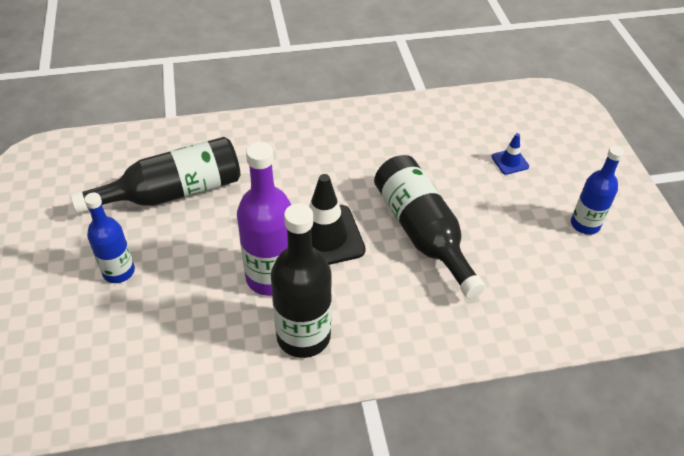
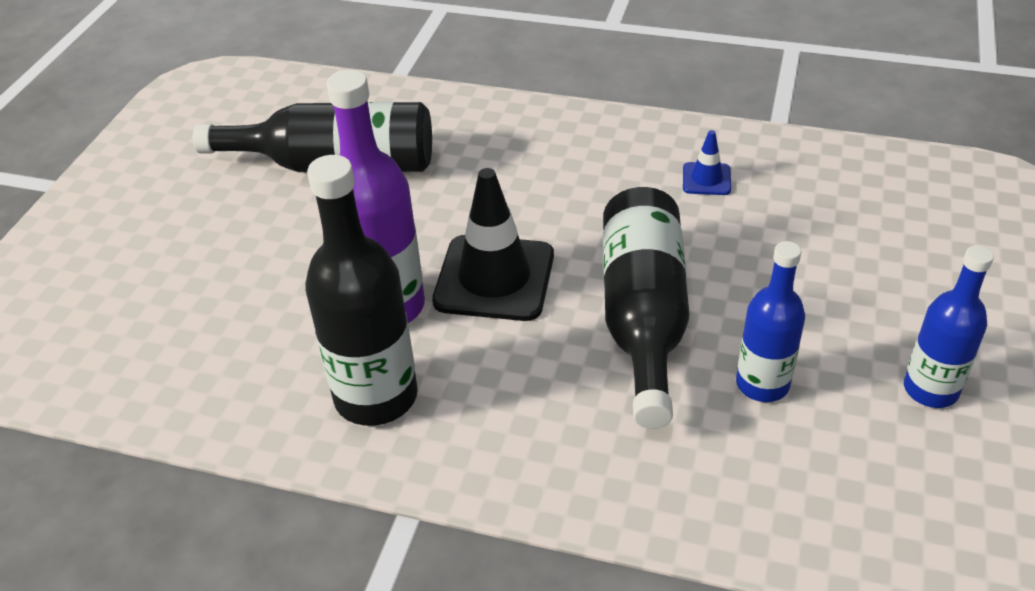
camera: 30 degrees right, 5 degrees down
blue bottle [84,192,135,283] -> blue bottle moved to [736,241,805,402]
blue traffic cone [492,133,529,175] -> blue traffic cone moved to [683,130,731,195]

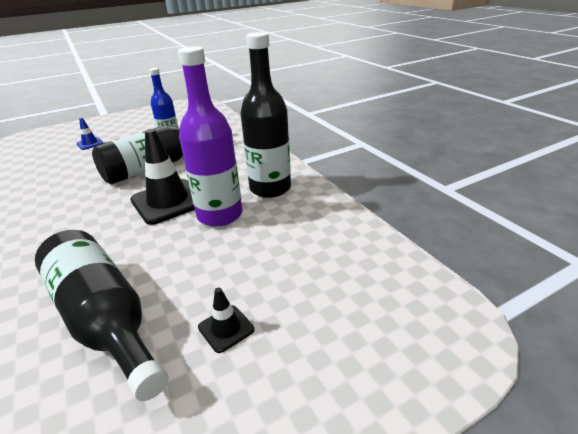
camera: 135 degrees left, 10 degrees down
blue traffic cone [683,130,731,195] -> blue traffic cone moved to [77,118,104,150]
blue bottle [904,245,994,408] -> none
none -> black traffic cone [198,287,254,353]

